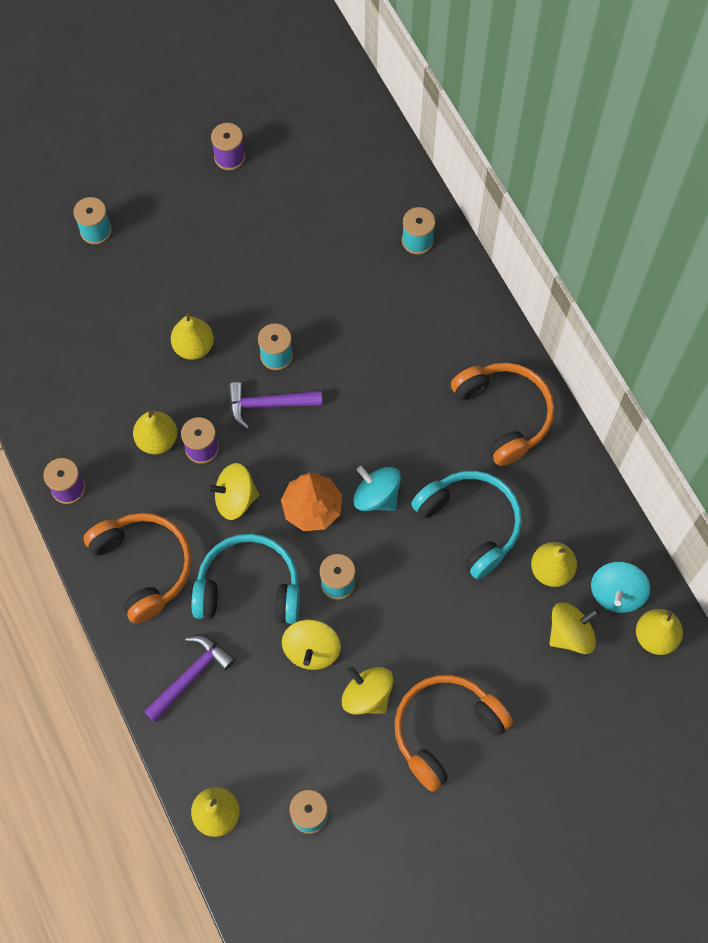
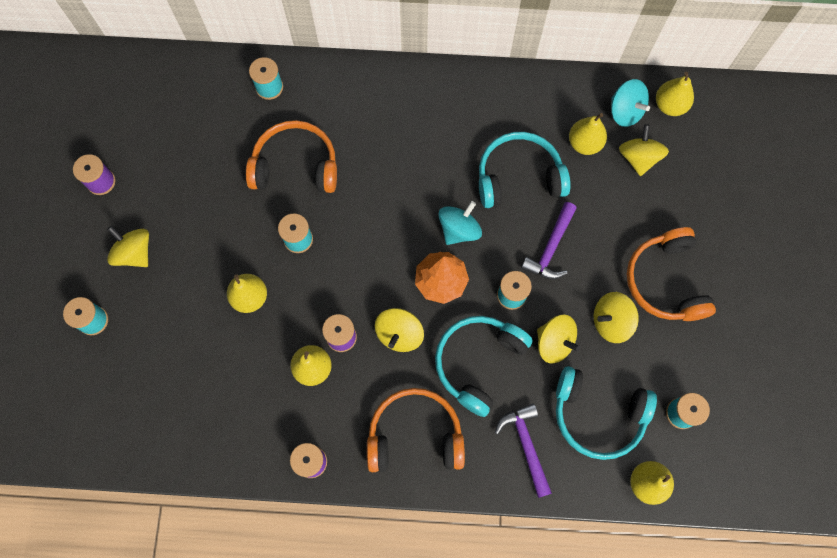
camera: 60 degrees left, 5 degrees up
purple hammer [228,382,322,429] -> purple hammer moved to [521,202,577,280]
turquoise spinning top [353,466,401,511] -> turquoise spinning top turned 150 degrees clockwise [438,201,482,245]
orange headphones [451,363,555,466] -> orange headphones moved to [246,120,337,193]
none -> yellow spinning top [107,226,149,267]
none -> turquoise headphones [556,366,657,460]

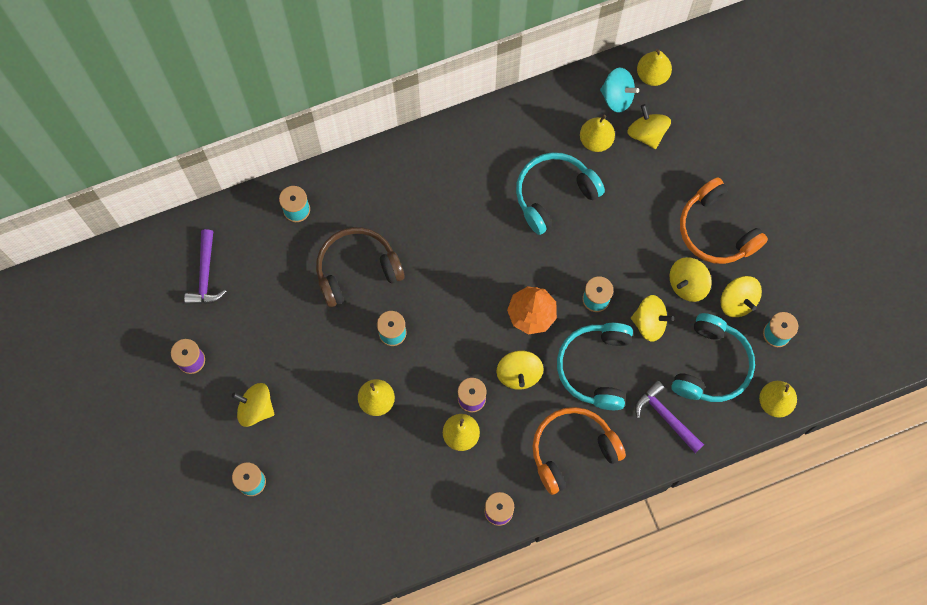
camera: 25 degrees left, 0 degrees up
orange headphones [246,120,337,193] -> brown headphones [316,227,404,308]
turquoise spinning top [438,201,482,245] -> none
purple hammer [521,202,577,280] -> purple hammer moved to [184,229,227,305]
turquoise headphones [556,366,657,460] -> turquoise headphones turned 60 degrees counterclockwise [671,313,755,402]
none -> yellow spinning top [720,276,762,317]

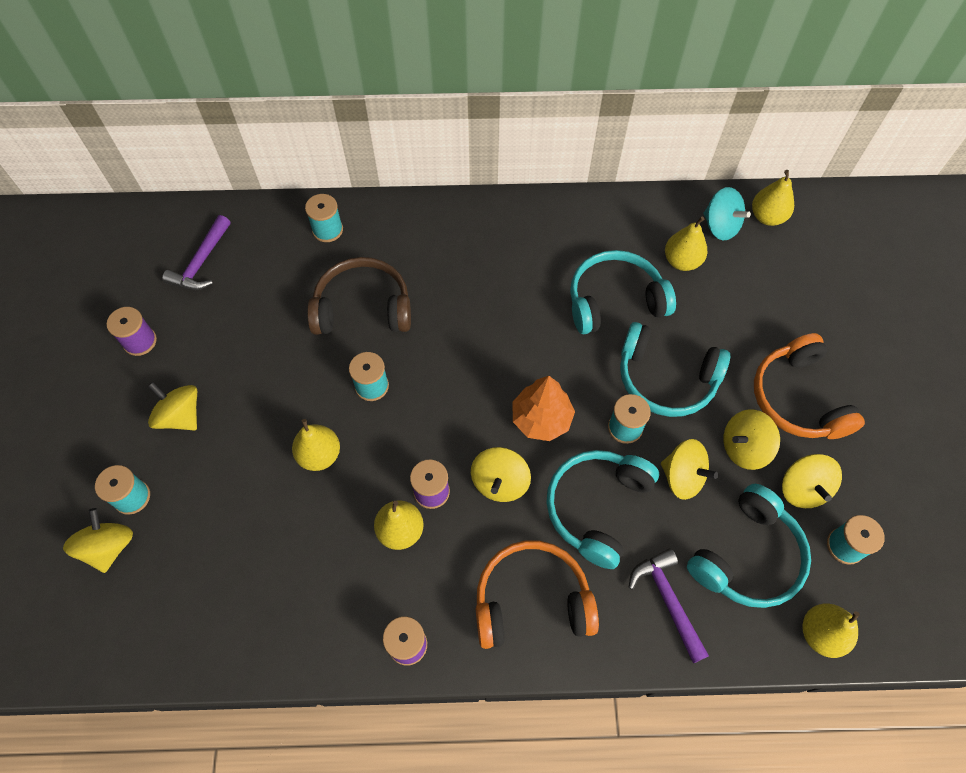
camera: 20 degrees right, 10 degrees down
yellow spinning top [627,104,671,149] -> yellow spinning top moved to [63,508,133,573]
none -> turquoise headphones [620,322,730,417]

